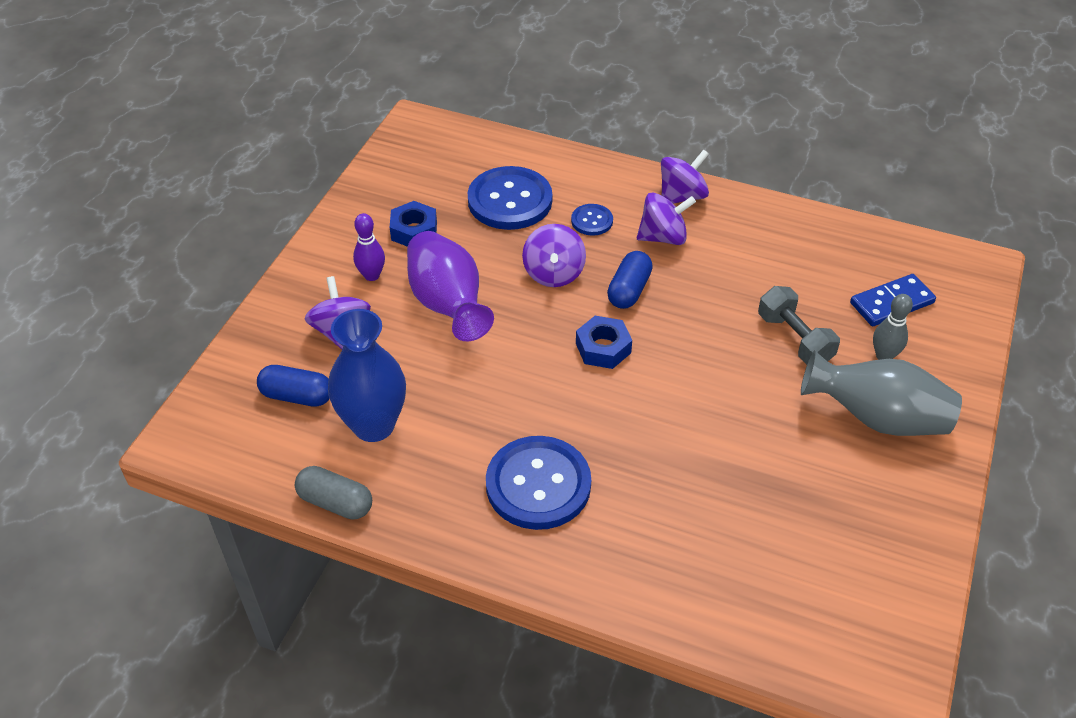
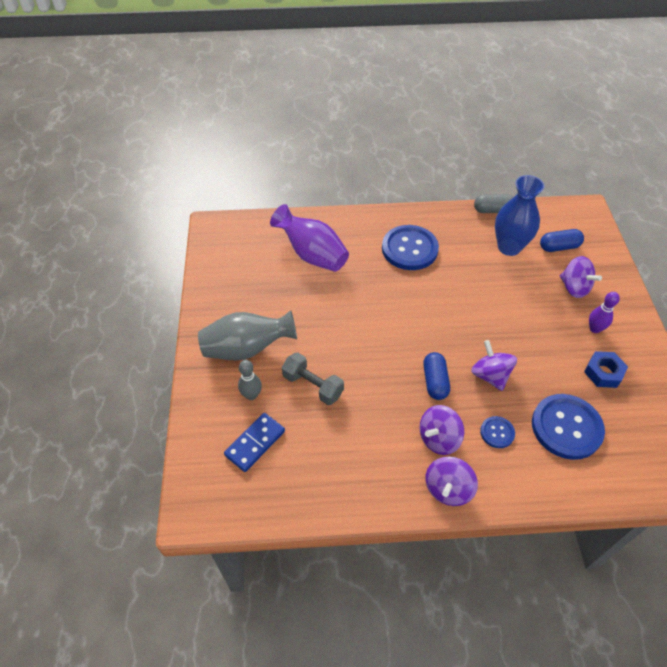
camera: 155 degrees right, 5 degrees up
purple vase [407,231,494,341] -> purple vase moved to [270,204,349,272]
blue nut [576,316,632,369] -> none

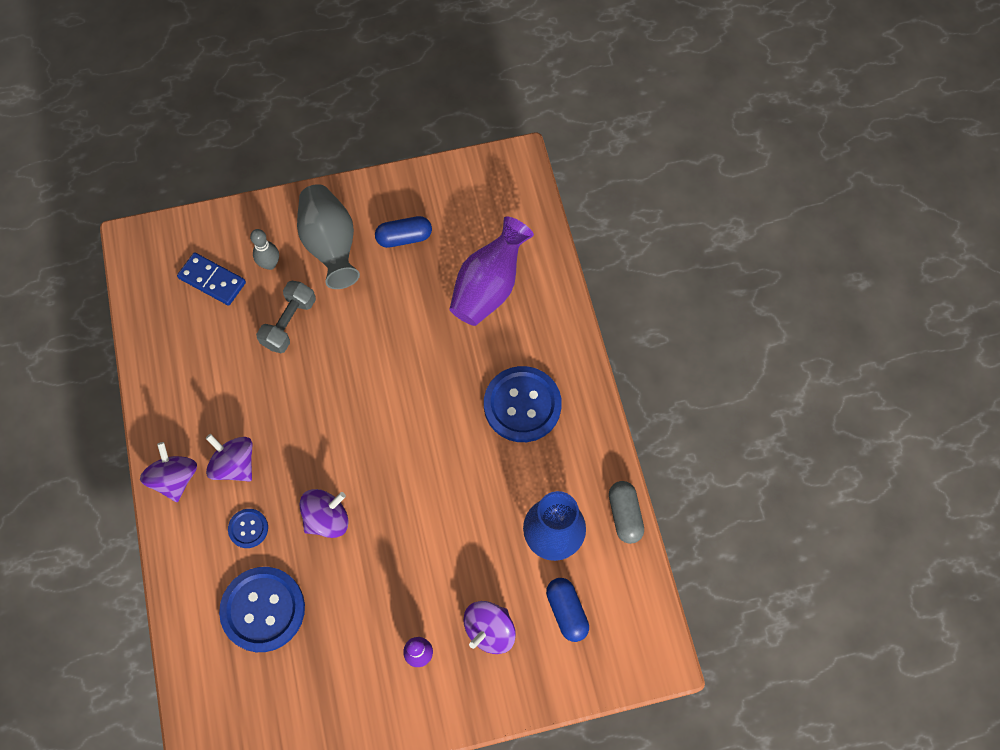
camera: 80 degrees right, 15 degrees up
blue capsule [423,352,450,400] -> blue capsule moved to [375,216,432,248]
purple spinning top [425,456,478,506] -> purple spinning top turned 60 degrees clockwise [140,442,197,502]
blue nut [584,351,628,388] -> none

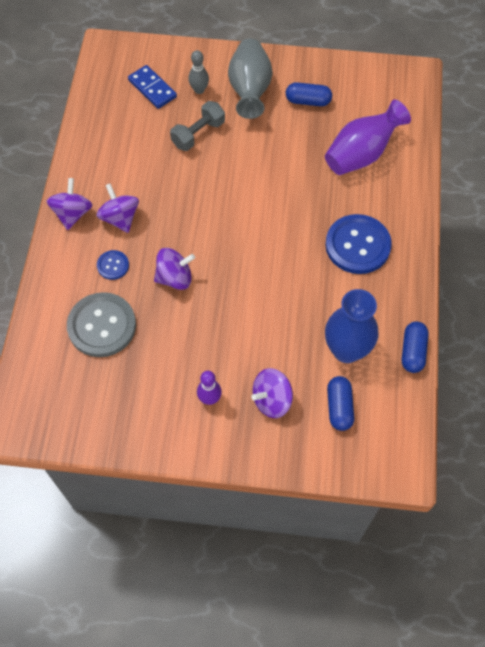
camera: 20 degrees right, 5 degrees down
blue button [219,567,305,652] -> grey button [67,292,136,357]
grey capsule [609,481,644,544] -> blue capsule [402,322,429,373]

